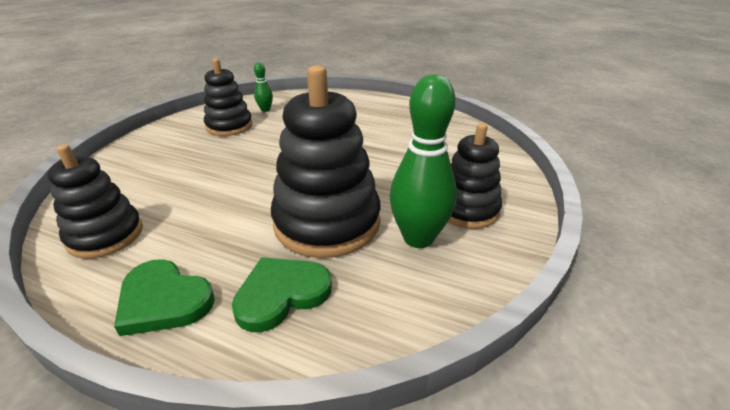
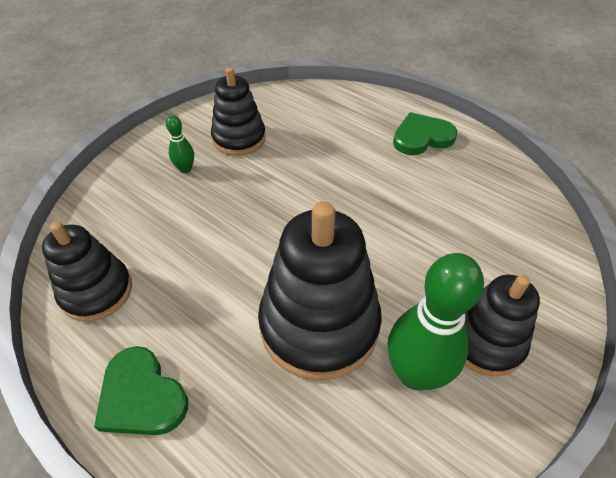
camera: 15 degrees right, 15 degrees up
green heart [232,257,332,332] -> green heart moved to [393,112,457,155]
green bowling pin [254,62,273,112] -> green bowling pin moved to [166,115,194,173]

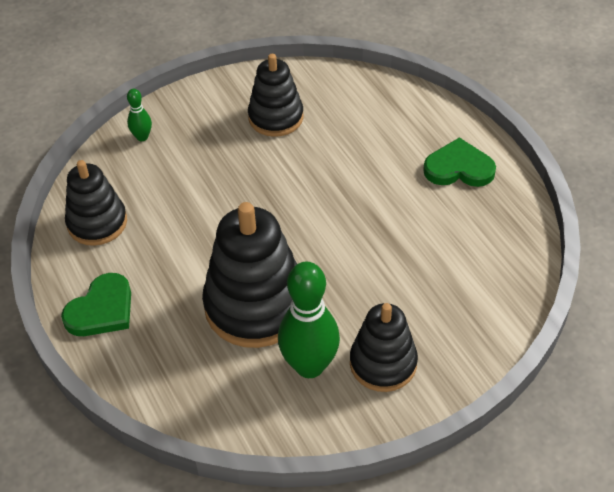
camera: 25 degrees right, 0 degrees up
green heart [94,346,188,435] -> green heart turned 120 degrees counterclockwise [61,273,131,336]
green bowling pin [166,115,194,173] -> green bowling pin moved to [127,89,152,141]

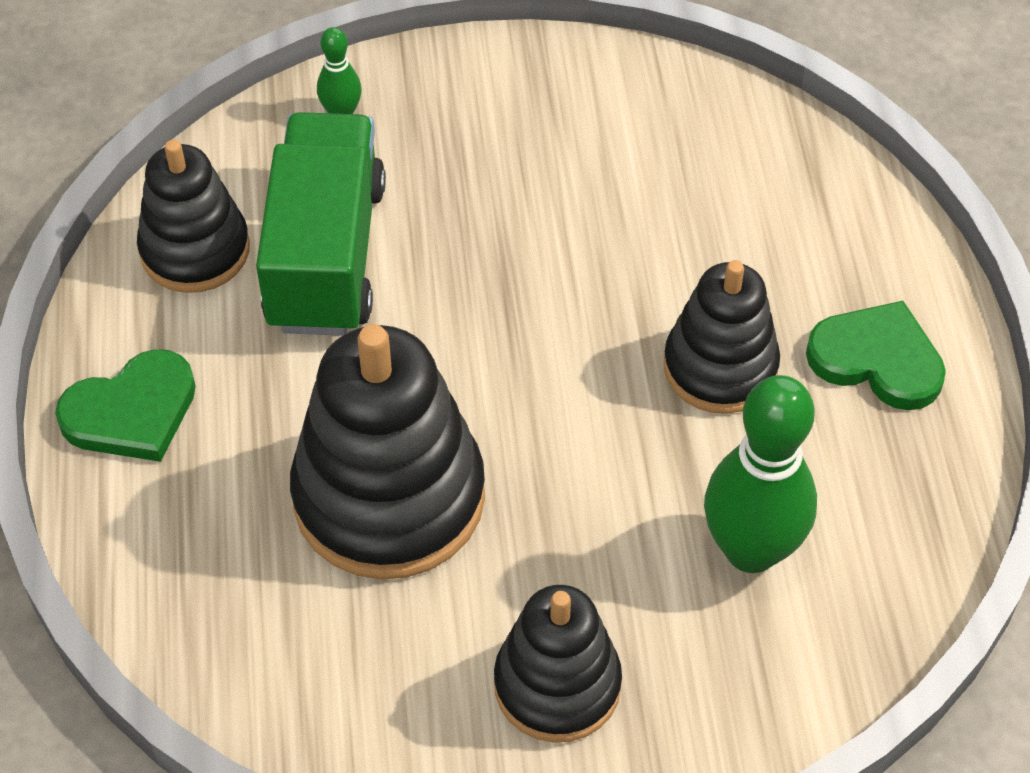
camera: 20 degrees right, 5 degrees up
black stacking toy [248,54,304,137] -> black stacking toy moved to [664,260,780,414]
green bowling pin [278,262,340,378] -> green bowling pin moved to [704,375,817,573]
none -> green truck [256,112,386,336]

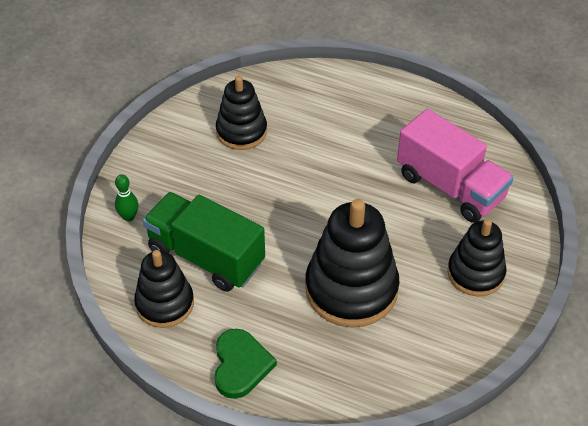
camera: 60 degrees left, 5 degrees down
black stacking toy [664,260,780,414] -> black stacking toy moved to [216,75,267,150]
green bowling pin [704,375,817,573] -> pink truck [397,109,514,223]
green heart [806,301,946,410] -> none

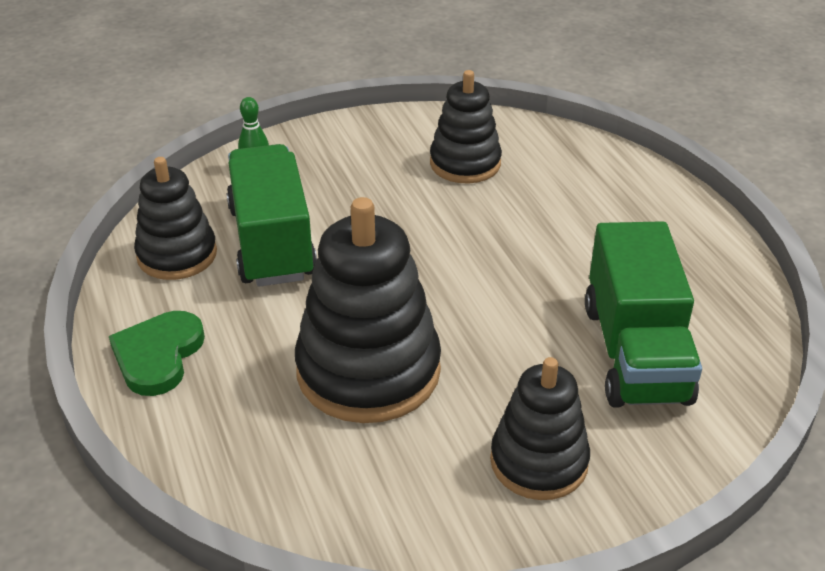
camera: 45 degrees right, 10 degrees down
green heart [214,329,277,399] -> green heart turned 150 degrees clockwise [109,311,205,396]
pink truck [397,109,514,223] -> green truck [585,221,702,408]

